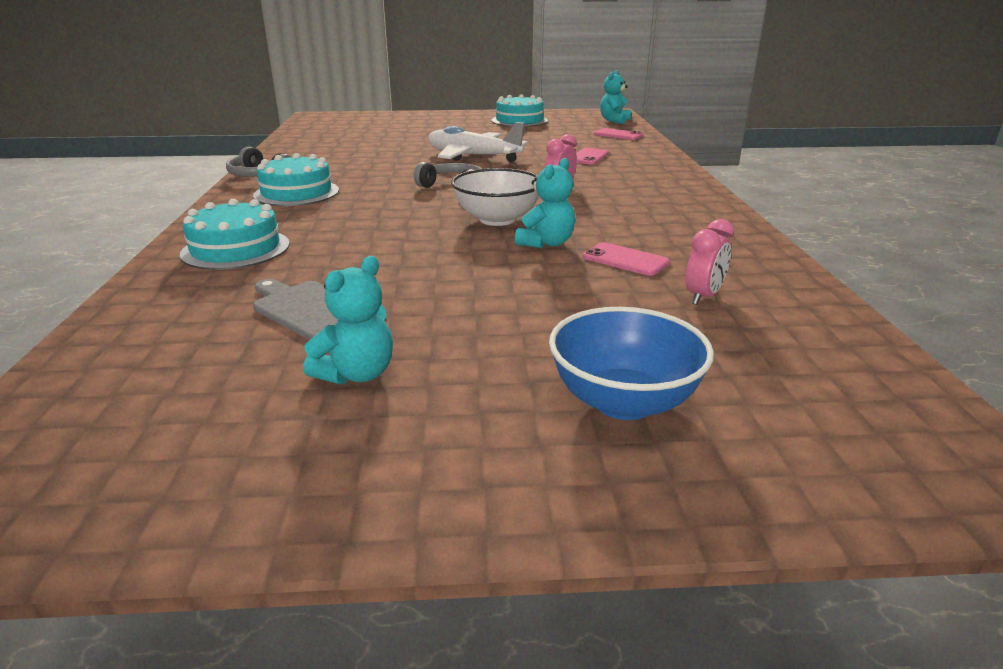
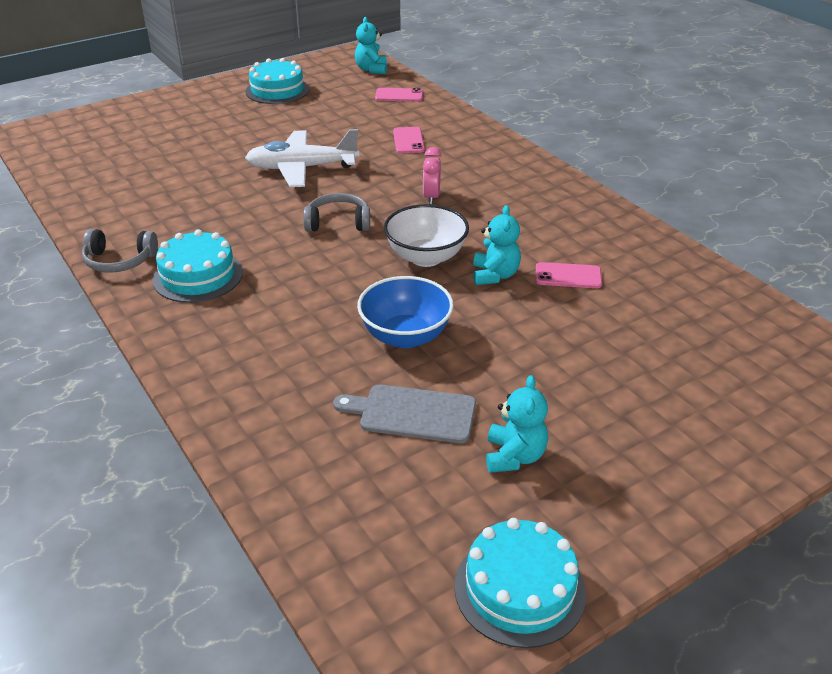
camera: 30 degrees left, 10 degrees up
turquoise cake [180,199,290,270] -> turquoise cake moved to [454,518,586,648]
blue bowl [549,307,714,420] -> blue bowl moved to [357,276,454,348]
pink clock [686,219,734,305] -> none

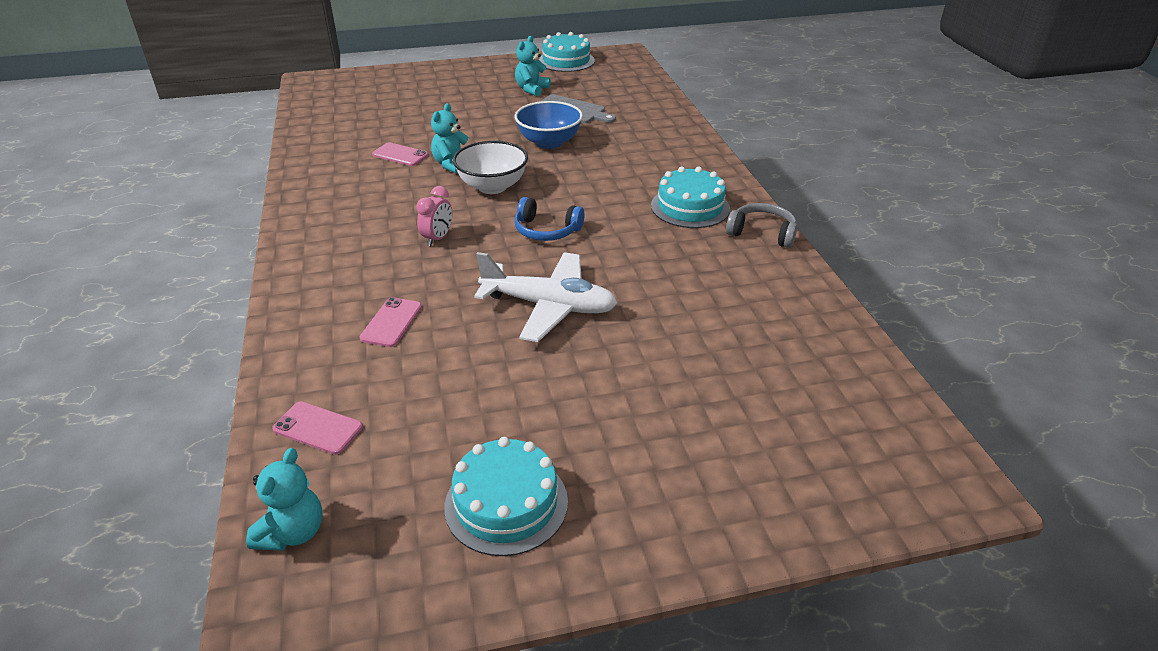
camera: 160 degrees left, 0 degrees up
grey headphones [303,193,370,232] -> blue headphones [515,197,585,241]

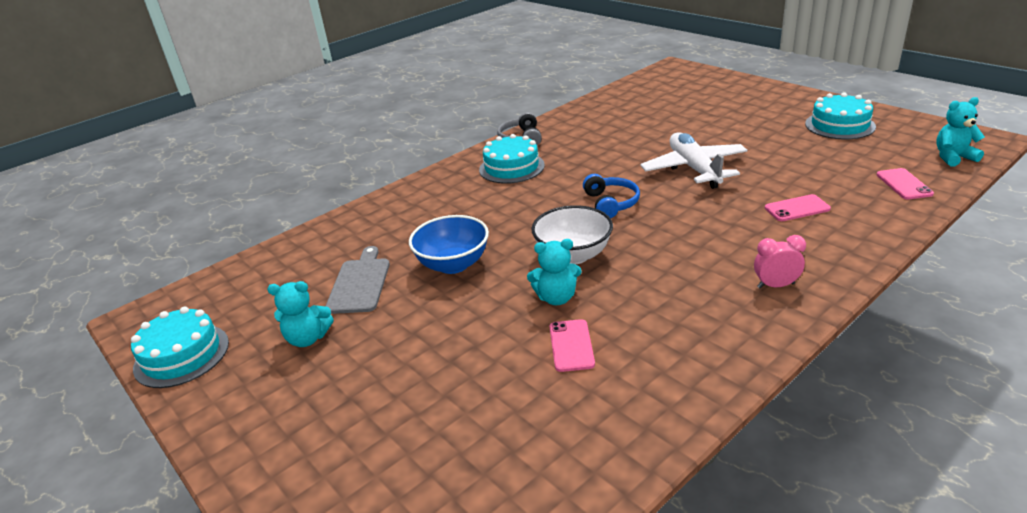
camera: 115 degrees left, 5 degrees down
pink clock [416,186,452,246] -> pink clock moved to [754,235,806,288]

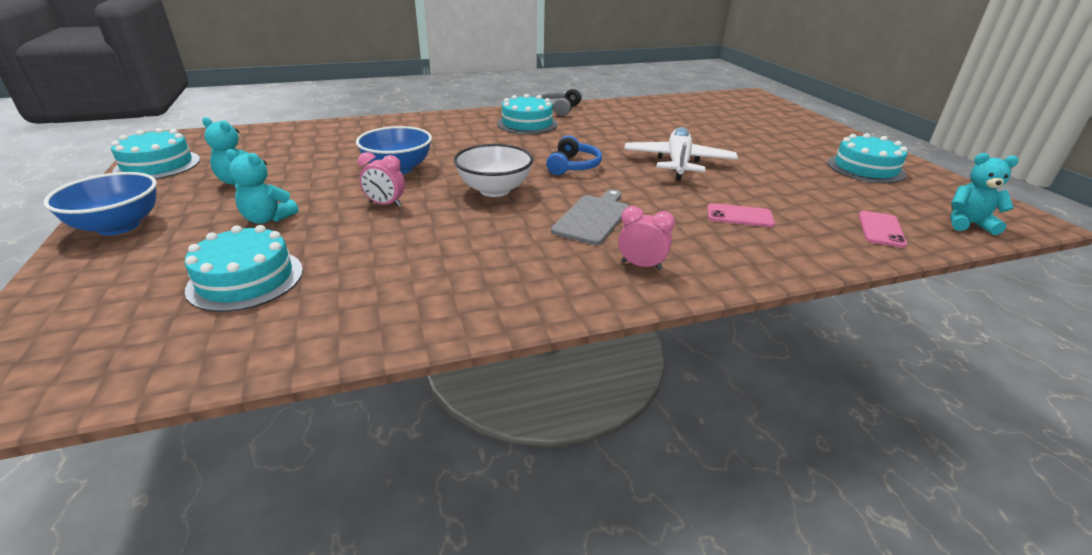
camera: 20 degrees right, 0 degrees up
grey cutting board [326,246,390,314] -> grey cutting board moved to [551,189,629,245]
turquoise teddy bear [527,239,582,305] -> turquoise teddy bear moved to [226,149,299,224]
pink phone [550,319,595,372] -> none
none -> blue bowl [43,172,157,235]
none -> turquoise cake [185,225,303,312]
none -> pink clock [358,152,405,207]

